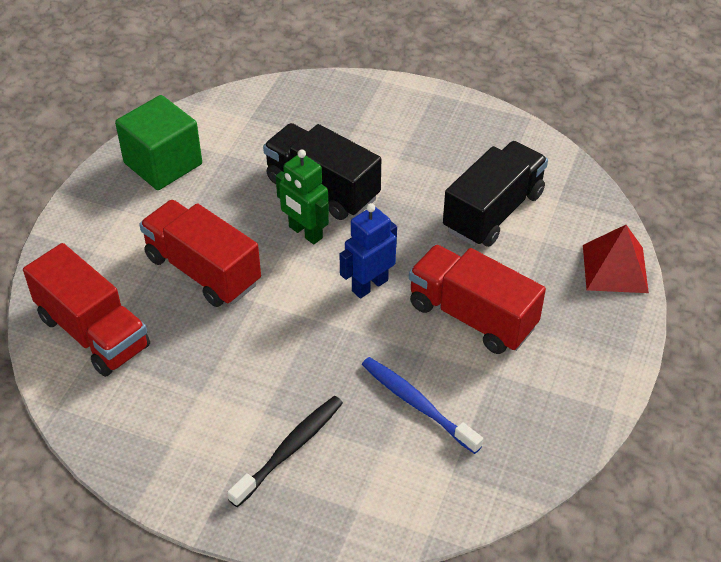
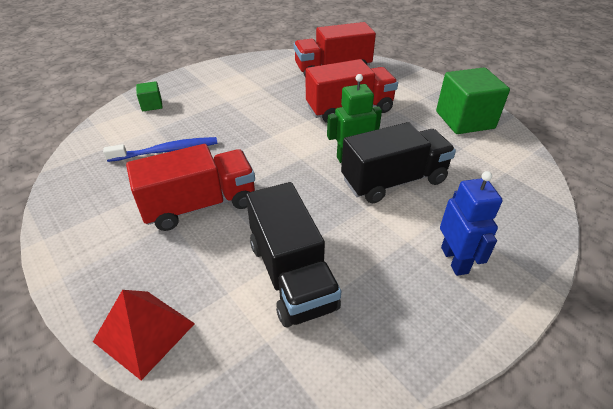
camera: 120 degrees right, 5 degrees down
black toothbrush [227,396,343,507] -> none
blue robot [339,203,397,298] -> blue robot moved to [440,171,503,276]
none -> green cube [136,81,163,111]

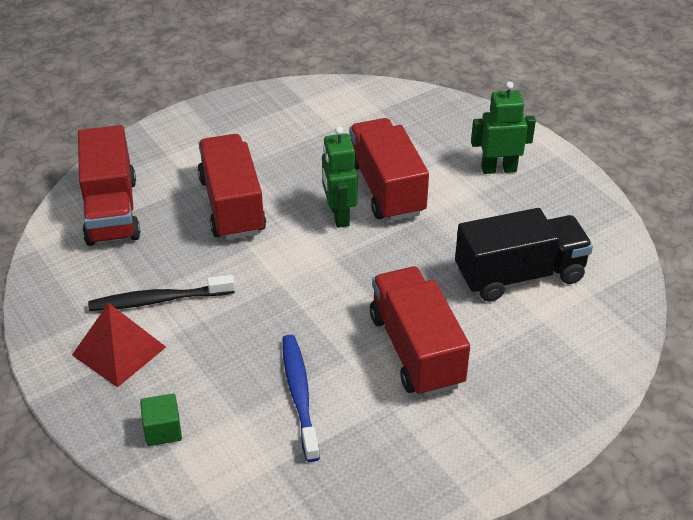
camera: 85 degrees left, 0 degrees up
red pyramid [93,290,195,380] -> red pyramid moved to [72,303,166,387]
black truck [341,122,456,203] -> red truck [349,118,429,222]
green cube [436,68,510,134] -> none
blue robot [440,171,503,276] -> green robot [471,81,536,174]
none -> black toothbrush [88,275,235,311]

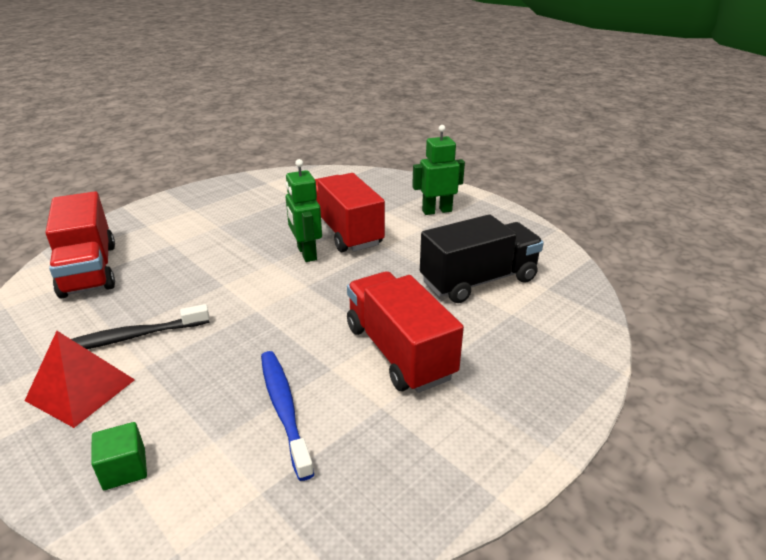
camera: 10 degrees left, 10 degrees down
red truck [198,134,266,240] -> none

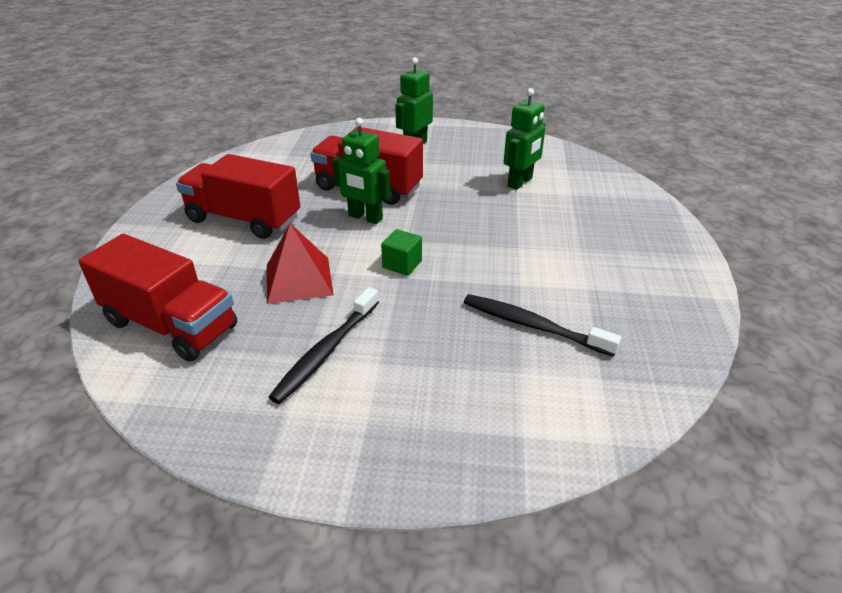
camera: 40 degrees left, 5 degrees up
red pyramid [25,331,135,428] -> red pyramid moved to [267,223,333,304]
green cube [91,422,147,490] -> green cube moved to [381,229,422,276]
blue toothbrush [261,351,314,481] -> black toothbrush [464,294,621,357]
red truck [347,271,464,393] -> red truck moved to [176,154,300,239]
black truck [420,214,544,303] -> green robot [504,88,545,190]

